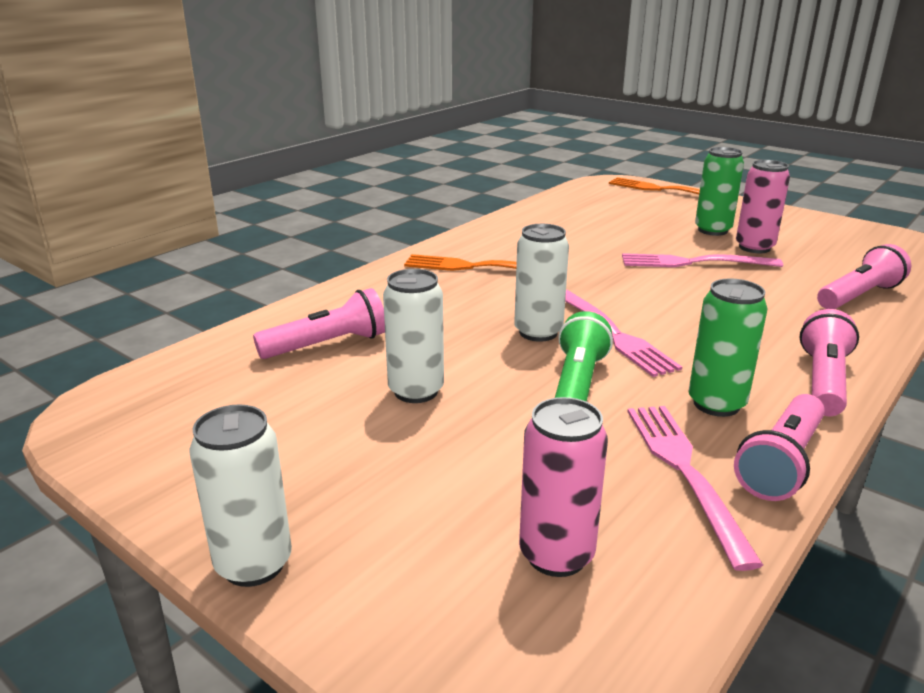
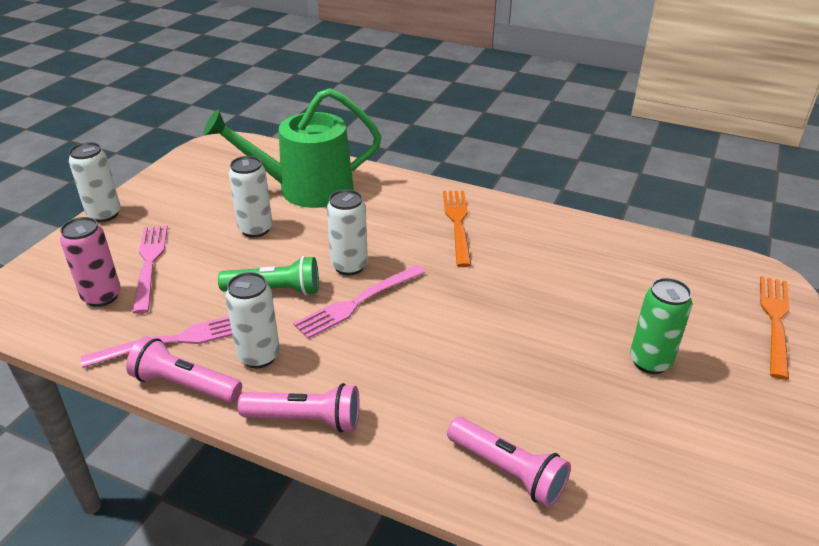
camera: 75 degrees right, 10 degrees up
pink flashlight [253,288,385,359] -> green watering can [203,88,381,208]
pink fork [622,253,783,267] -> pink fork moved to [132,225,168,314]
green can [689,278,767,417] -> white can [225,272,280,368]
pink can [736,160,790,253] -> none

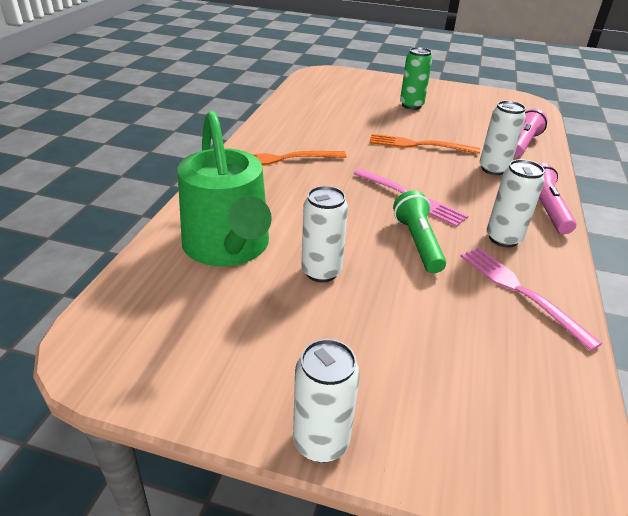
camera: 100 degrees left, 0 degrees up
pink can [60,217,121,307] -> none
pink flashlight [126,336,242,403] -> none
pink fork [132,225,168,314] -> none
white can [327,189,368,275] -> white can moved to [479,101,526,175]
orange fork [760,276,790,380] -> orange fork moved to [369,134,480,154]

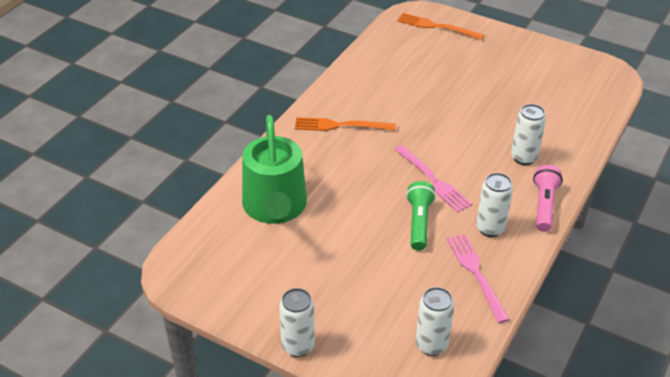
camera: 15 degrees right, 5 degrees up
white can [301,186,348,282] -> white can moved to [415,287,454,356]
orange fork [369,134,480,154] -> orange fork moved to [397,13,484,40]
green can [400,47,432,110] -> none
pink flashlight [514,108,548,157] -> none

